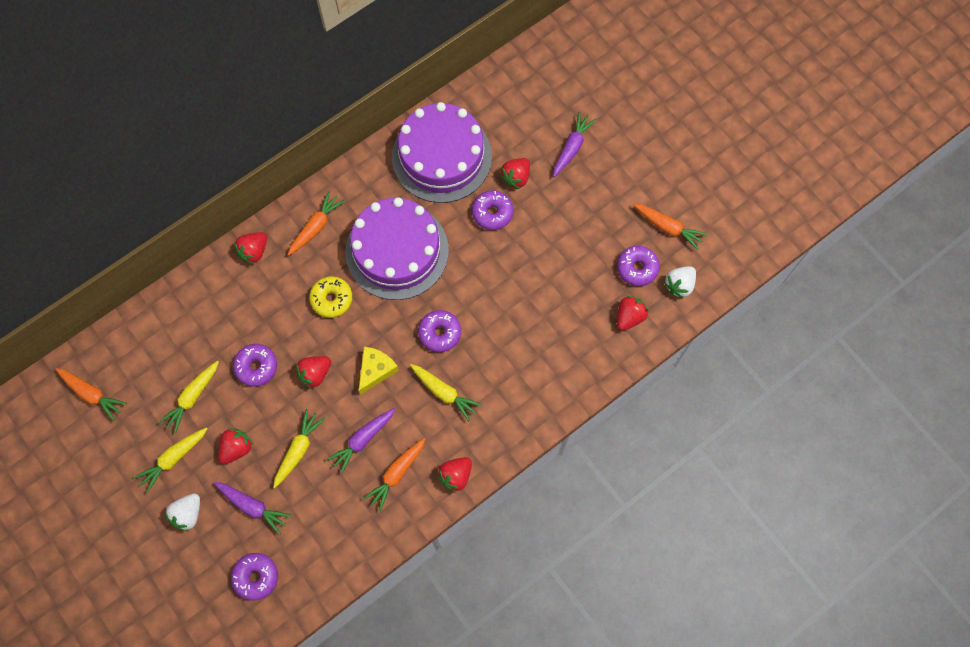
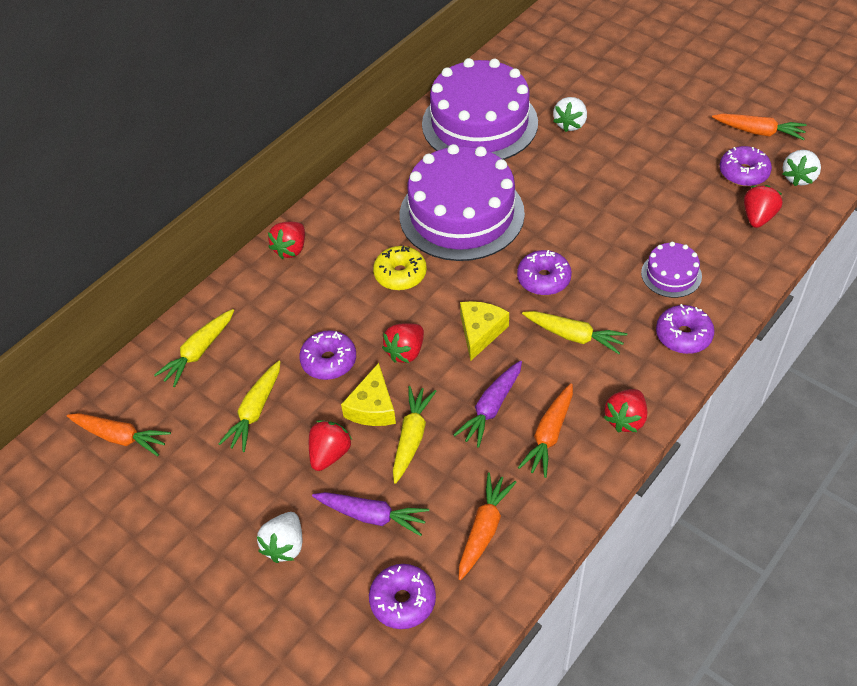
camera: 10 degrees left, 20 degrees down
yellow carrot [134,427,208,493] -> yellow carrot moved to [154,309,234,387]
orange carrot [288,190,345,255] -> orange carrot moved to [459,473,517,580]
purple donut [472,190,513,230] -> purple donut moved to [656,304,714,354]
red strawberry [500,158,530,189] -> white strawberry [553,97,587,132]
purple carrot [553,111,597,177] -> none
none -> yellow cheese [341,363,396,426]
none -> purple cake [641,242,702,298]

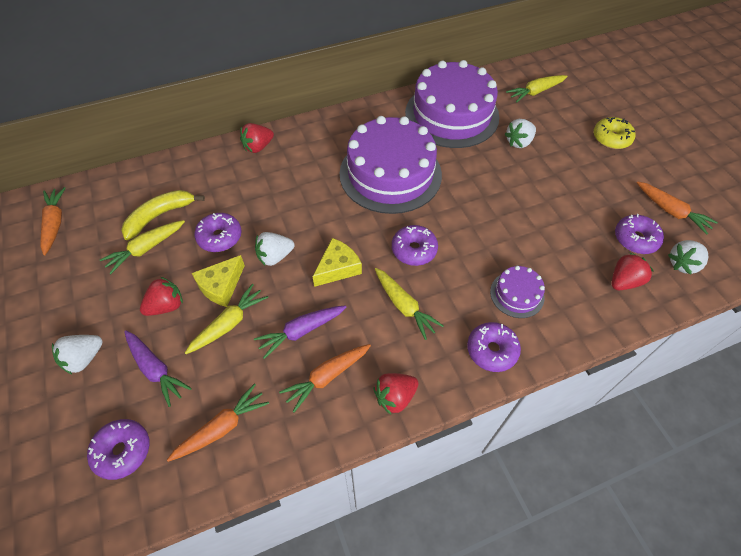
camera: 25 degrees right, 5 degrees up
orange carrot [67,413,171,456] -> orange carrot turned 150 degrees counterclockwise [40,187,66,255]
yellow carrot [154,309,234,387] -> yellow carrot moved to [506,75,568,103]
yellow donut [373,246,427,290] -> yellow donut moved to [593,117,636,149]
red strawberry [382,323,424,363] -> white strawberry [255,232,294,266]
none -> yellow banana [121,190,205,240]

